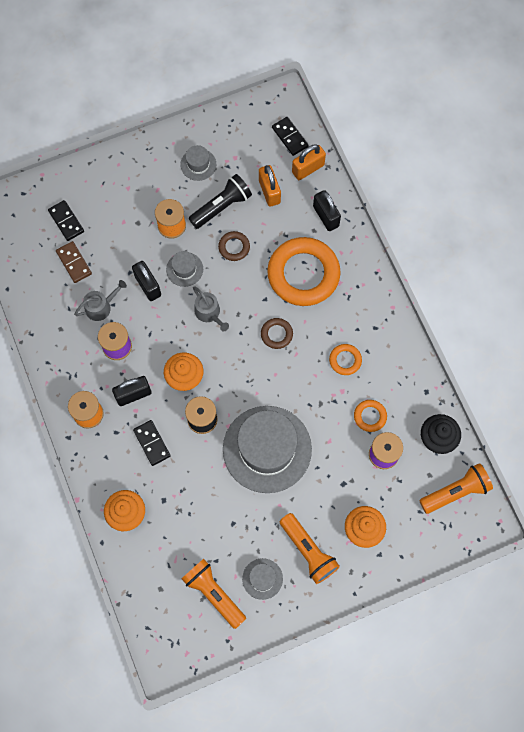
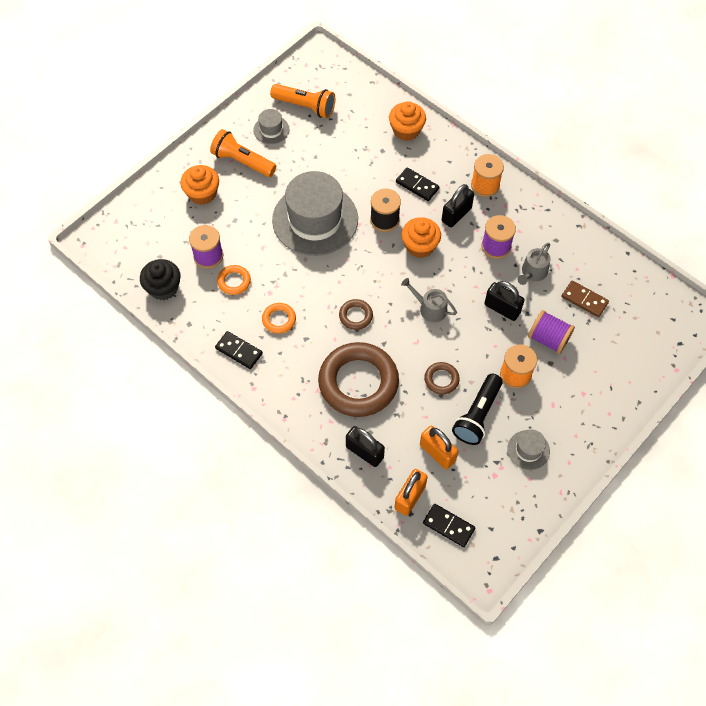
camera: 155 degrees right, 10 degrees down
black domino [48,200,84,241] -> black domino moved to [215,331,263,369]
grey hat [166,251,203,287] -> none
orange ring [267,237,341,306] -> brown ring [318,342,399,417]
orange flashlight [419,463,493,514] -> none
none -> purple spool [528,310,575,354]

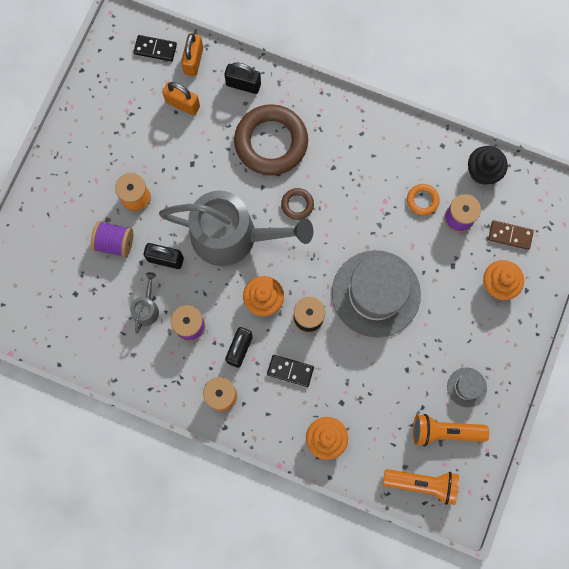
camera: 160 degrees right, 15 degrees up
orange flashlight [210,129,276,177] -> orange flashlight moved to [383,469,459,505]
black domino [215,331,263,369] -> none
orange ring [262,303,296,334] -> none
grey watering can [401,278,457,322] -> grey watering can [159,191,313,266], size x2.47
brown ring [424,362,460,395] -> none
black flashlight [452,374,503,445] -> none
grey hat [507,429,550,470] -> none
brown domino [562,280,609,317] -> brown domino moved to [488,220,534,250]

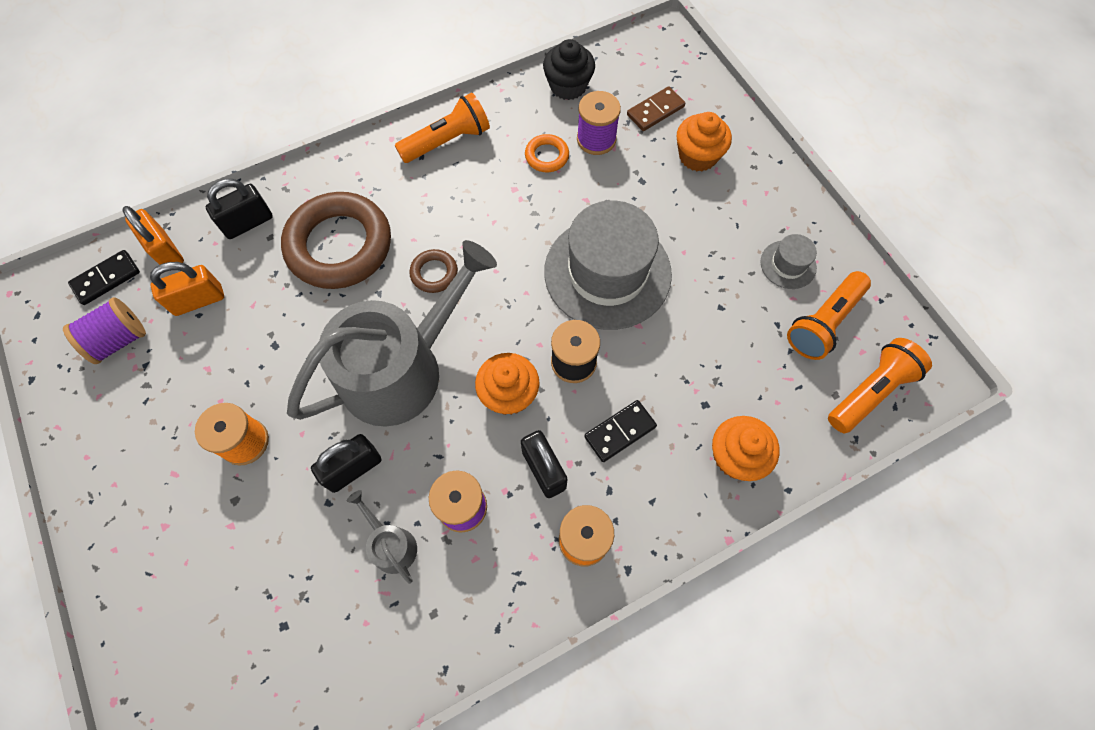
camera: 50 degrees left, 10 degrees down
purple spool [91,221,133,257] -> purple spool moved to [63,297,146,364]
none -> orange flashlight [395,93,490,163]

